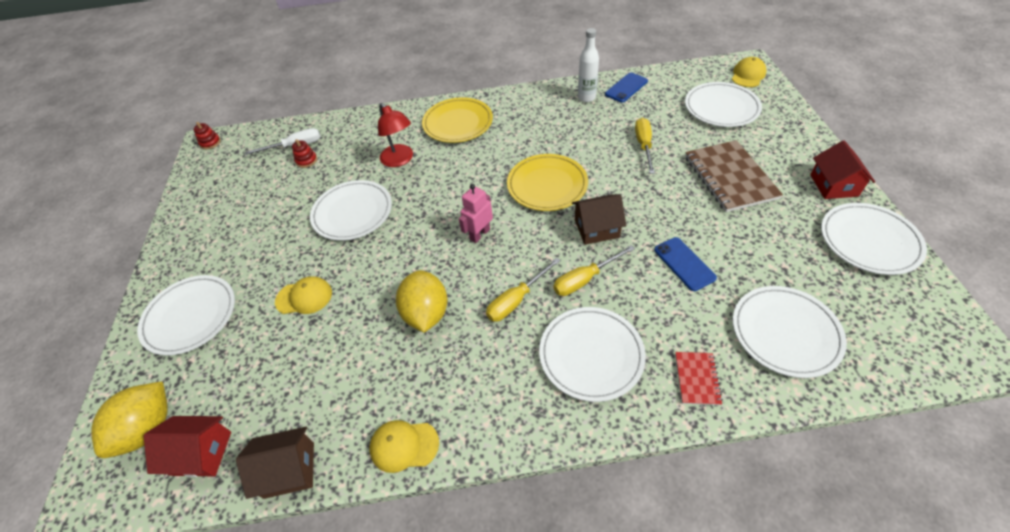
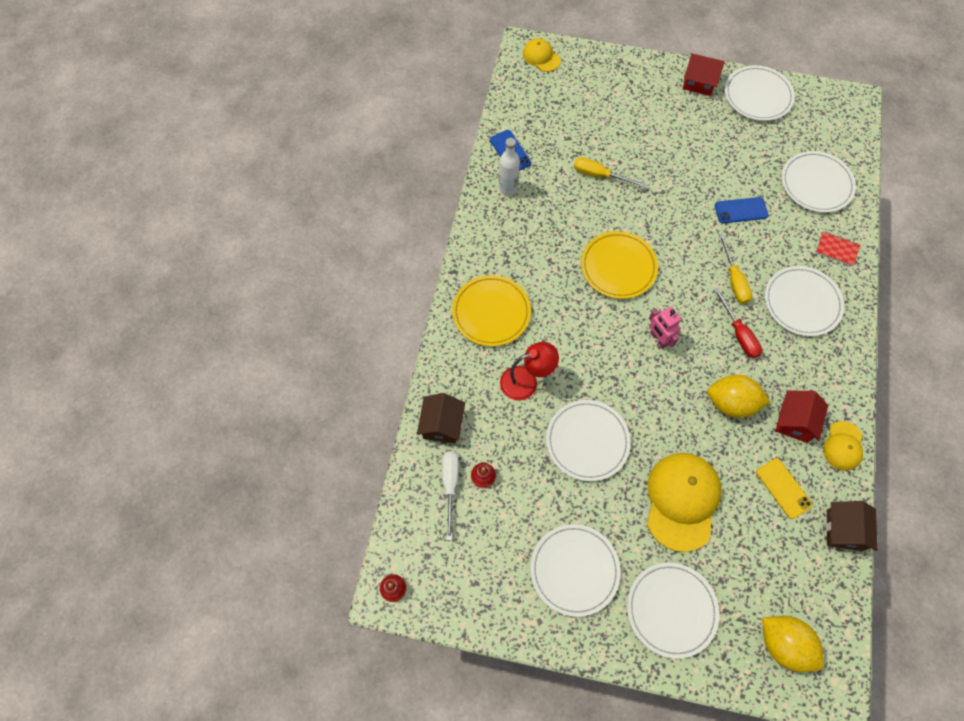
camera: 75 degrees left, 15 degrees up
red house [144,416,231,477] -> red house moved to [775,391,828,443]
yellow cap [275,276,332,314] -> yellow cap [647,453,722,552], size x1.88
yellow screwdriver [486,258,561,322] -> red screwdriver [714,288,762,358]
brown house [572,194,627,245] -> brown house moved to [417,393,465,443]
white plate [685,82,762,127] -> white plate moved to [530,524,621,617]
brown notebook [685,140,783,212] -> none
none -> yellow phone [756,458,813,519]

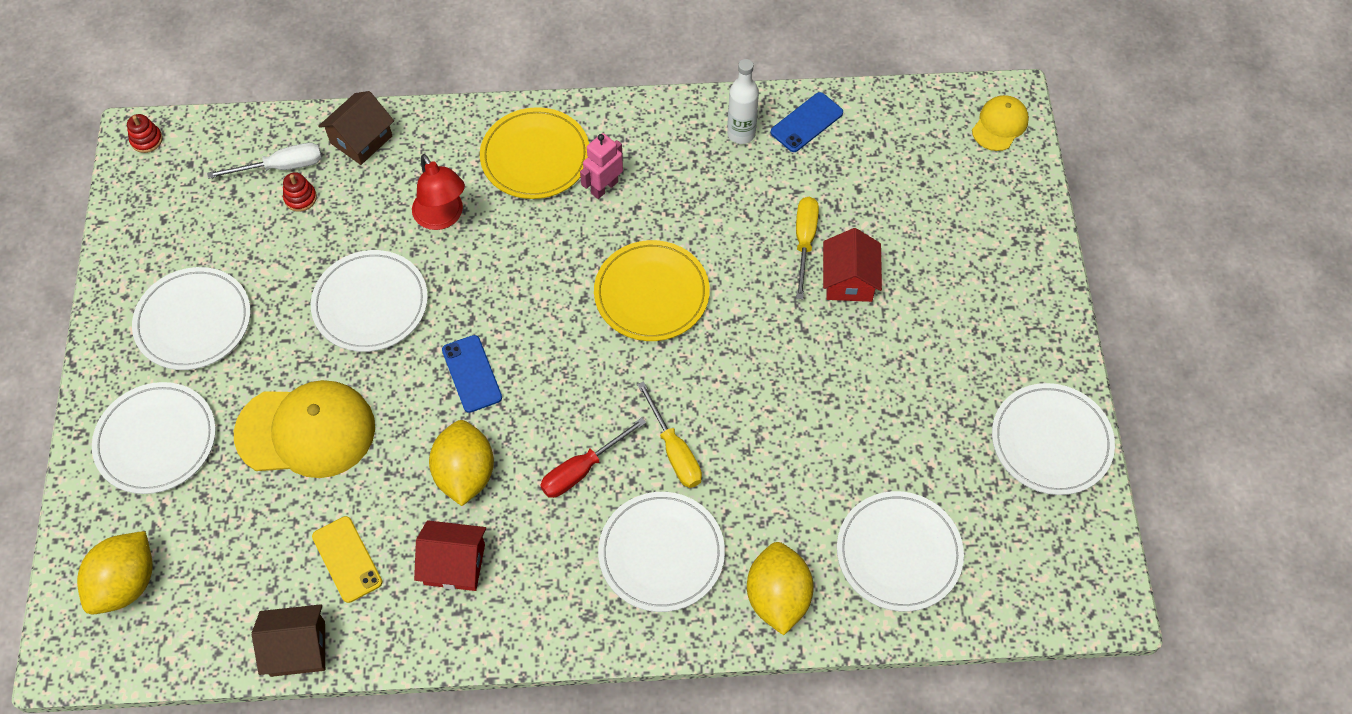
camera: 75 degrees right, 5 degrees down
brown house [417,393,465,443] -> brown house turned 45 degrees counterclockwise [318,91,394,165]
pink robot [649,307,681,348] -> pink robot moved to [580,133,623,199]
red house [683,53,725,96] -> red house moved to [823,228,882,302]
blue phone [715,197,768,223] -> blue phone moved to [442,335,502,413]
yellow screwdriver [719,234,752,304] -> yellow screwdriver turned 90 degrees counterclockwise [637,381,702,488]
yellow phone [756,458,813,519] -> yellow phone turned 75 degrees counterclockwise [312,516,382,603]
red notebook [816,231,860,266] -> yellow lemon [747,542,814,635]
yellow cap [823,421,863,471] -> none

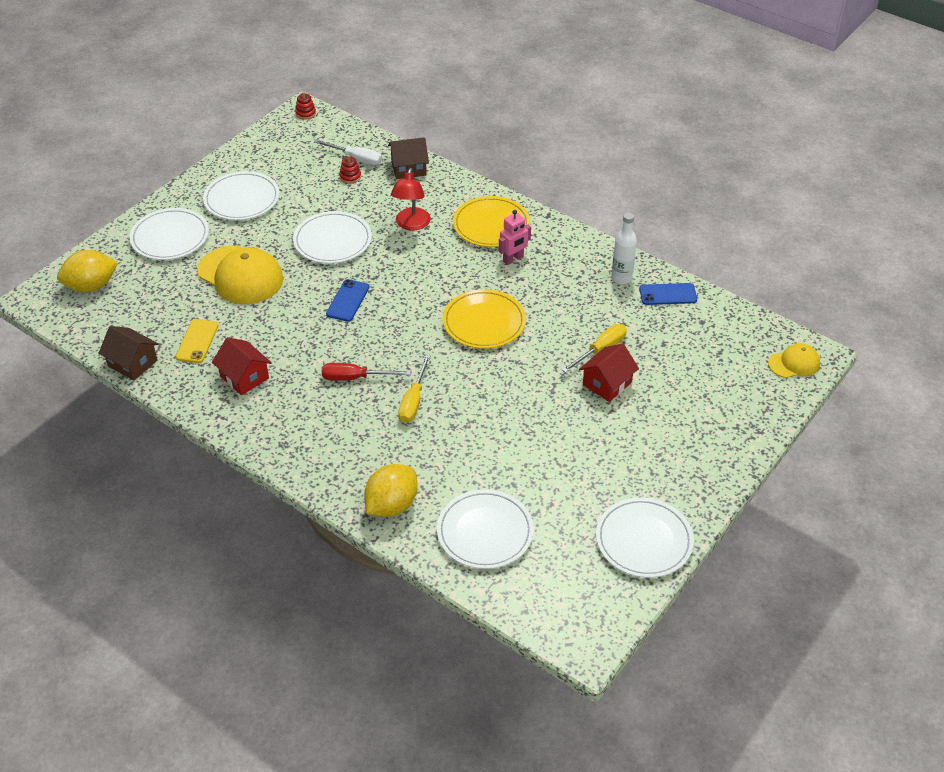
camera: 40 degrees right, 15 degrees down
yellow lemon [429,420,494,506] -> none
pink robot [580,133,623,199] -> pink robot turned 150 degrees clockwise [499,210,531,265]
white plate [598,492,725,612] -> none

